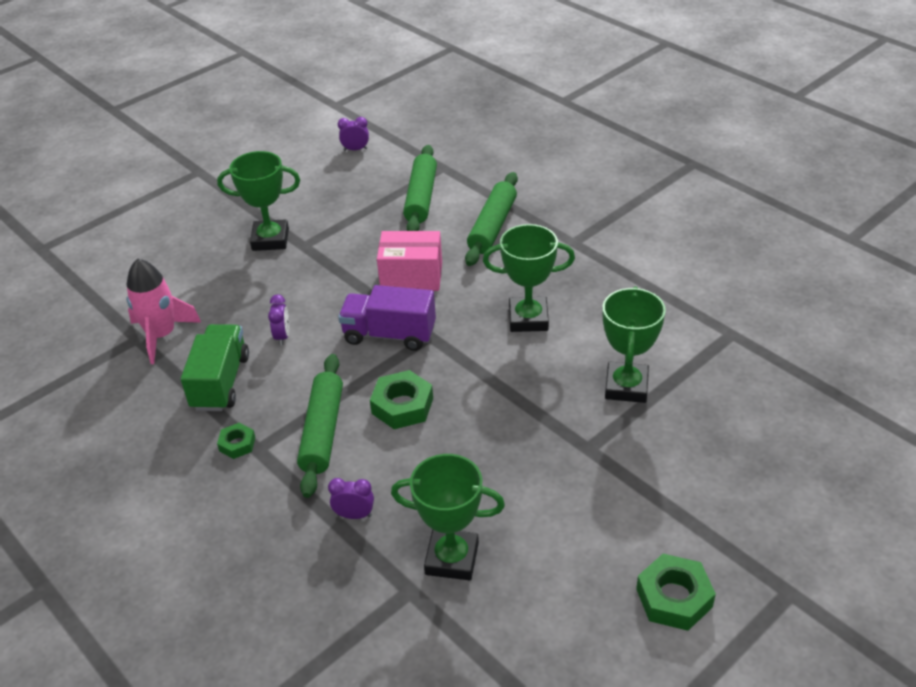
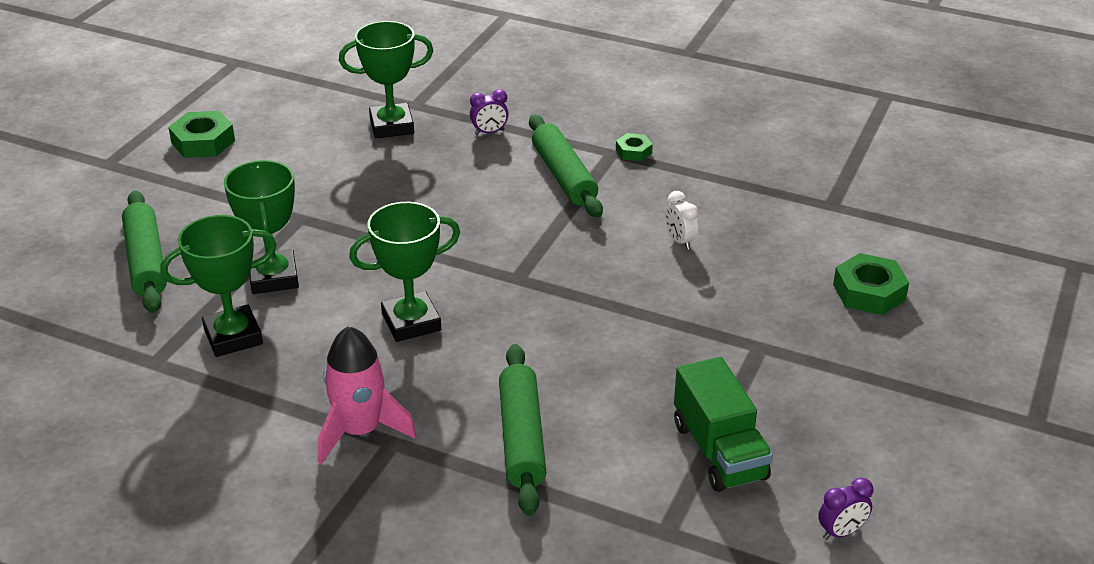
camera: 155 degrees right, 5 degrees down
pink rocket [126,259,201,364] -> pink rocket moved to [318,326,417,464]
green truck [181,324,249,411] -> green truck moved to [674,357,773,492]
green trophy [217,151,300,251] -> green trophy moved to [161,215,277,357]
purple clock [268,295,289,346] -> white clock [665,191,698,249]
purple truck [338,285,436,351] -> none
green nut [370,370,433,429] -> green nut moved to [833,253,909,315]
pink box [377,231,442,291] -> none
green rolling pin [403,145,437,231] -> green rolling pin moved to [122,190,167,313]

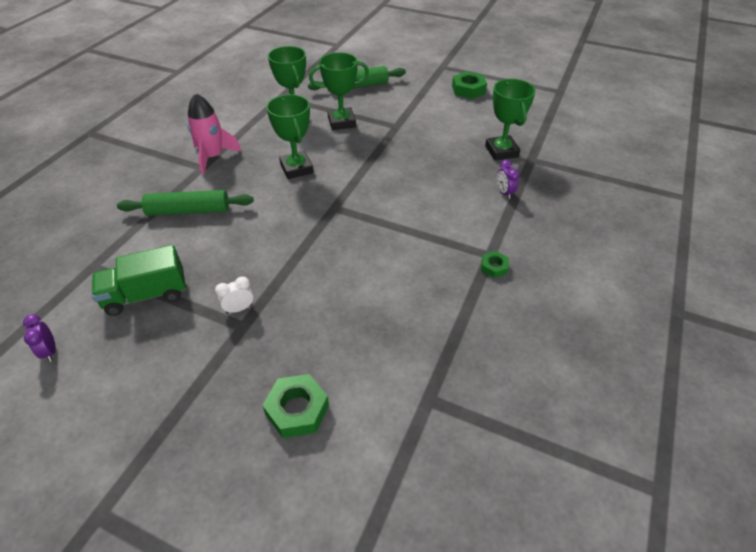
camera: 90 degrees right, 10 degrees up
green rolling pin [529,114,603,218] -> none
white clock [665,191,698,249] -> white clock moved to [215,276,254,314]

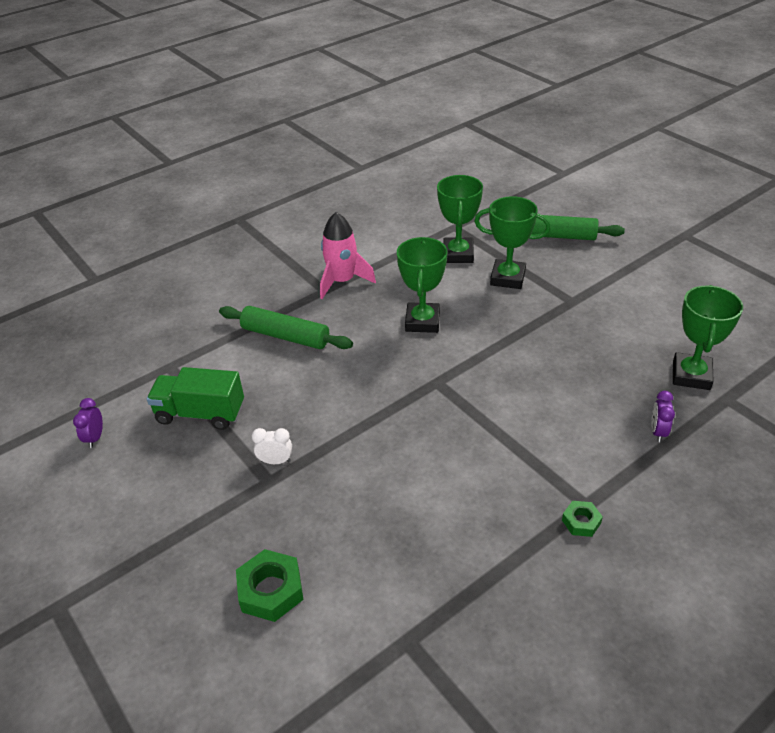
camera: 30 degrees right, 5 degrees down
green nut [452,71,487,99] -> none

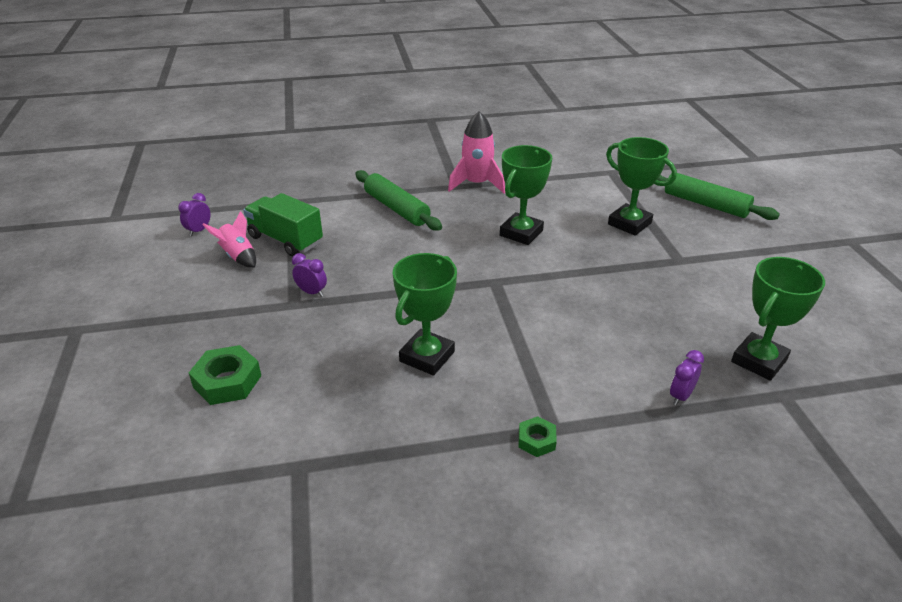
camera: 25 degrees right, 5 degrees down
white clock [252,428,292,464] -> purple clock [292,253,327,297]
green trophy [437,175,483,263] -> green trophy moved to [393,253,457,376]
none -> pink rocket [202,211,256,268]

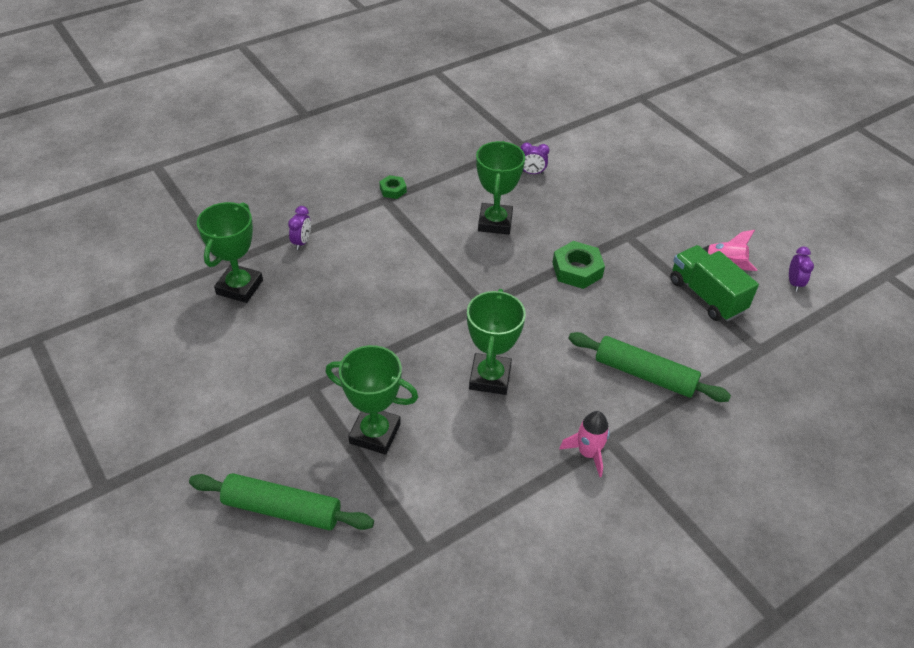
camera: 155 degrees right, 10 degrees up
green nut [189,345,261,405] -> green nut moved to [552,241,605,289]
green truck [243,193,323,257] -> green truck turned 135 degrees counterclockwise [670,245,759,321]
purple clock [292,253,327,297] -> purple clock moved to [521,142,549,174]
pink rocket [448,111,505,193] -> pink rocket [559,411,610,477], size x0.66

